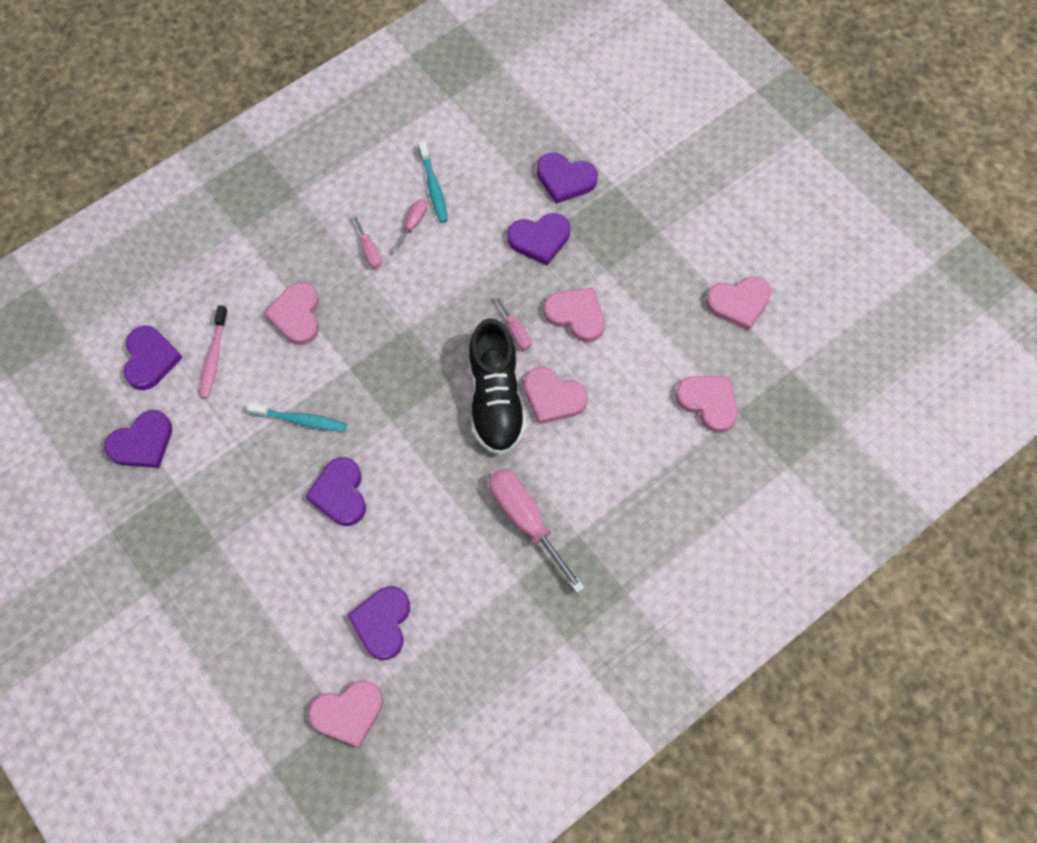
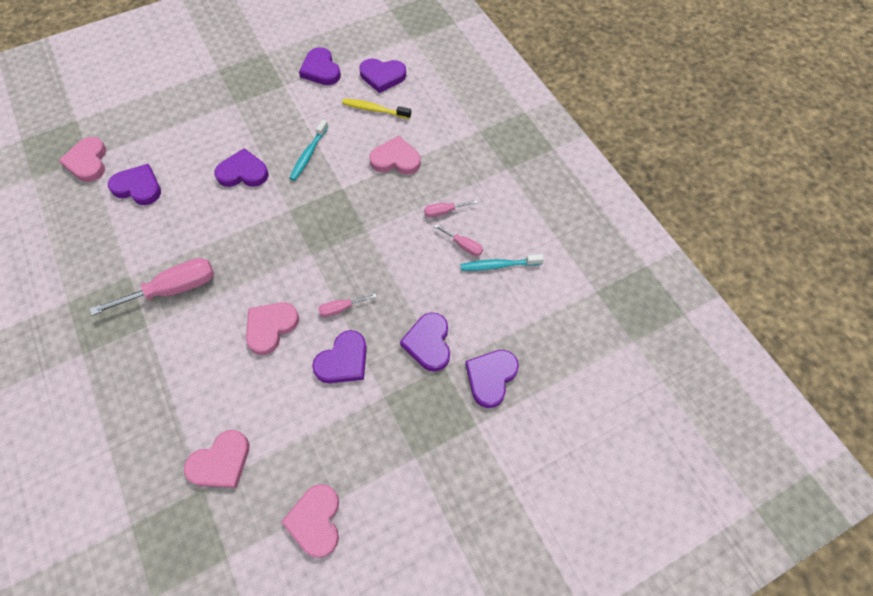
camera: 100 degrees right, 5 degrees down
pink toothbrush [200,305,228,398] -> yellow toothbrush [342,99,411,119]
black shoe [469,318,526,455] -> none
pink heart [544,288,605,342] -> purple heart [312,330,367,383]

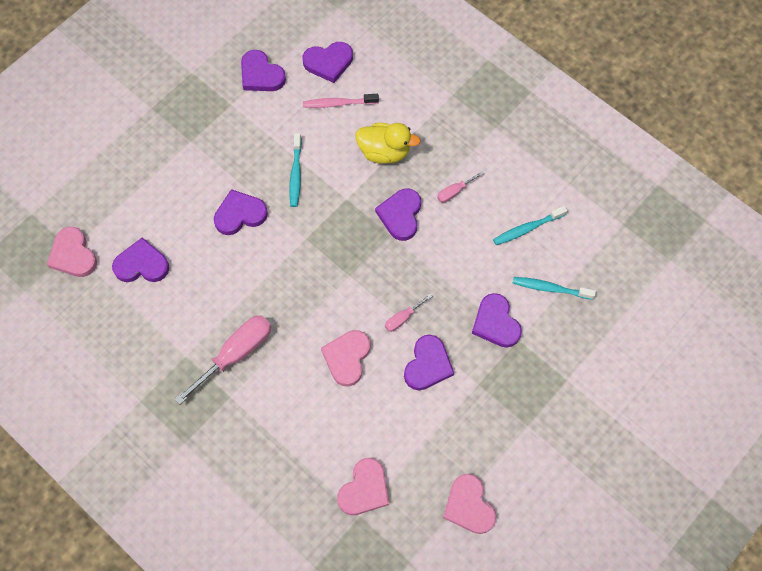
camera: 20 degrees left, 5 degrees up
yellow toothbrush [342,99,411,119] -> pink toothbrush [303,94,379,108]
pink heart [369,136,421,175] -> yellow duck [355,123,420,164]
pink screwdriver [434,224,483,256] -> none
purple heart [465,350,519,408] -> purple heart moved to [375,188,421,241]
none -> turquoise toothbrush [513,277,596,300]

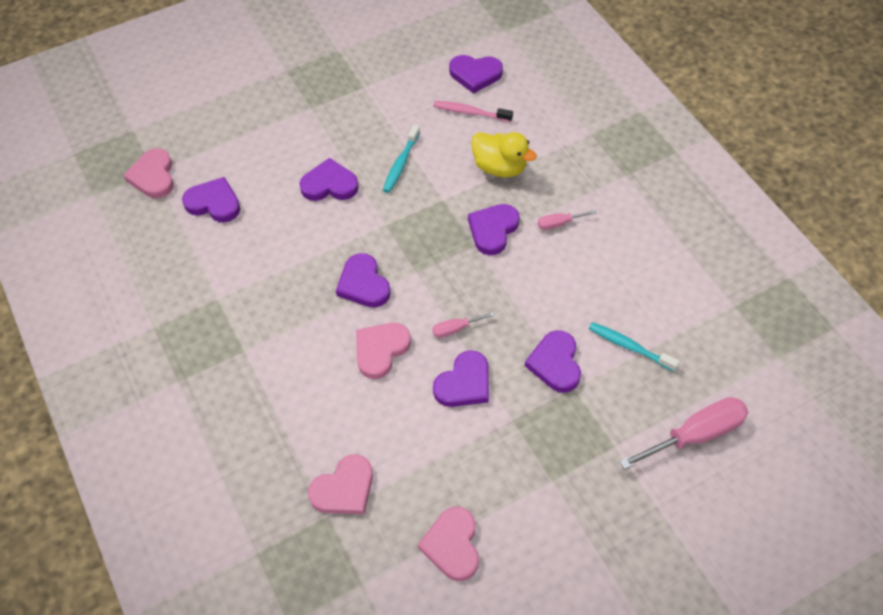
camera: 20 degrees right, 10 degrees down
pink screwdriver [174,315,272,405] -> pink screwdriver moved to [619,397,748,470]
purple heart [241,50,286,91] -> purple heart moved to [336,253,391,307]
turquoise toothbrush [493,206,568,245] -> none

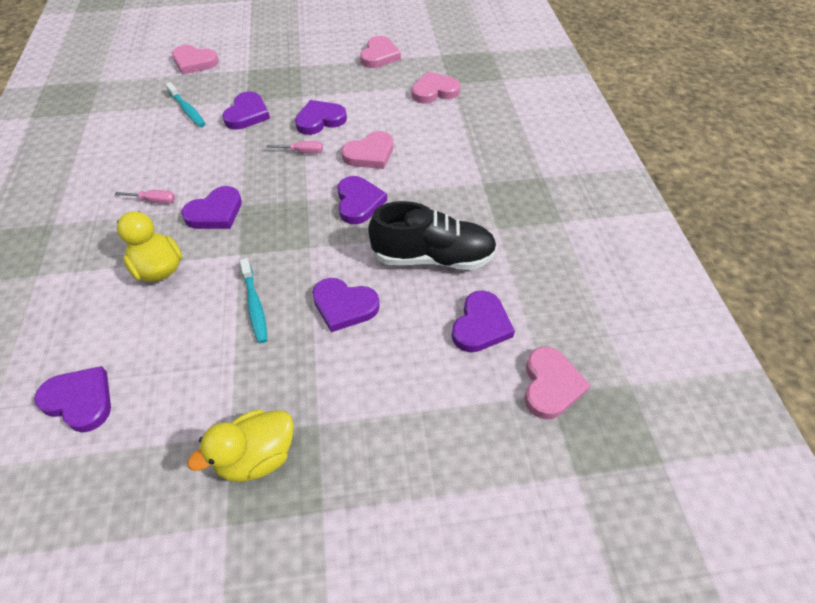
camera: 160 degrees left, 5 degrees down
purple heart [182,177,240,223] -> purple heart turned 105 degrees counterclockwise [452,290,515,352]
turquoise toothbrush [383,125,420,193] -> turquoise toothbrush turned 120 degrees clockwise [240,258,267,343]
pink toothbrush [433,101,513,122] -> none
pink screwdriver [619,397,748,470] -> pink heart [172,45,219,74]
none -> yellow duck [188,410,294,482]
none -> black shoe [368,201,497,270]

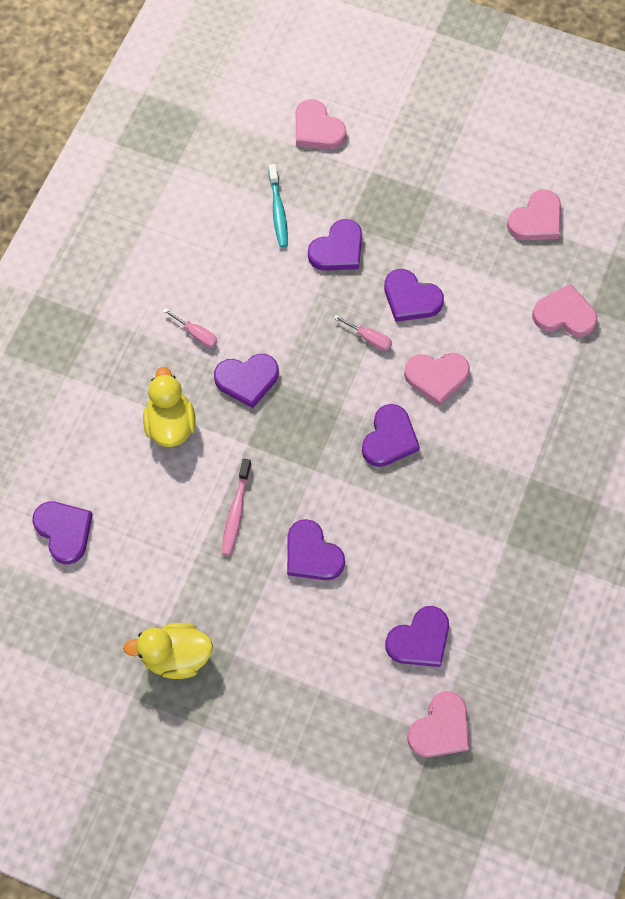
camera: 30 degrees right, 15 degrees up
turquoise toothbrush [240,258,267,343] -> pink toothbrush [222,459,252,555]
purple heart [295,100,347,135] -> purple heart turned 150 degrees counterclockwise [384,269,444,322]
black shoe [368,201,497,270] -> none

